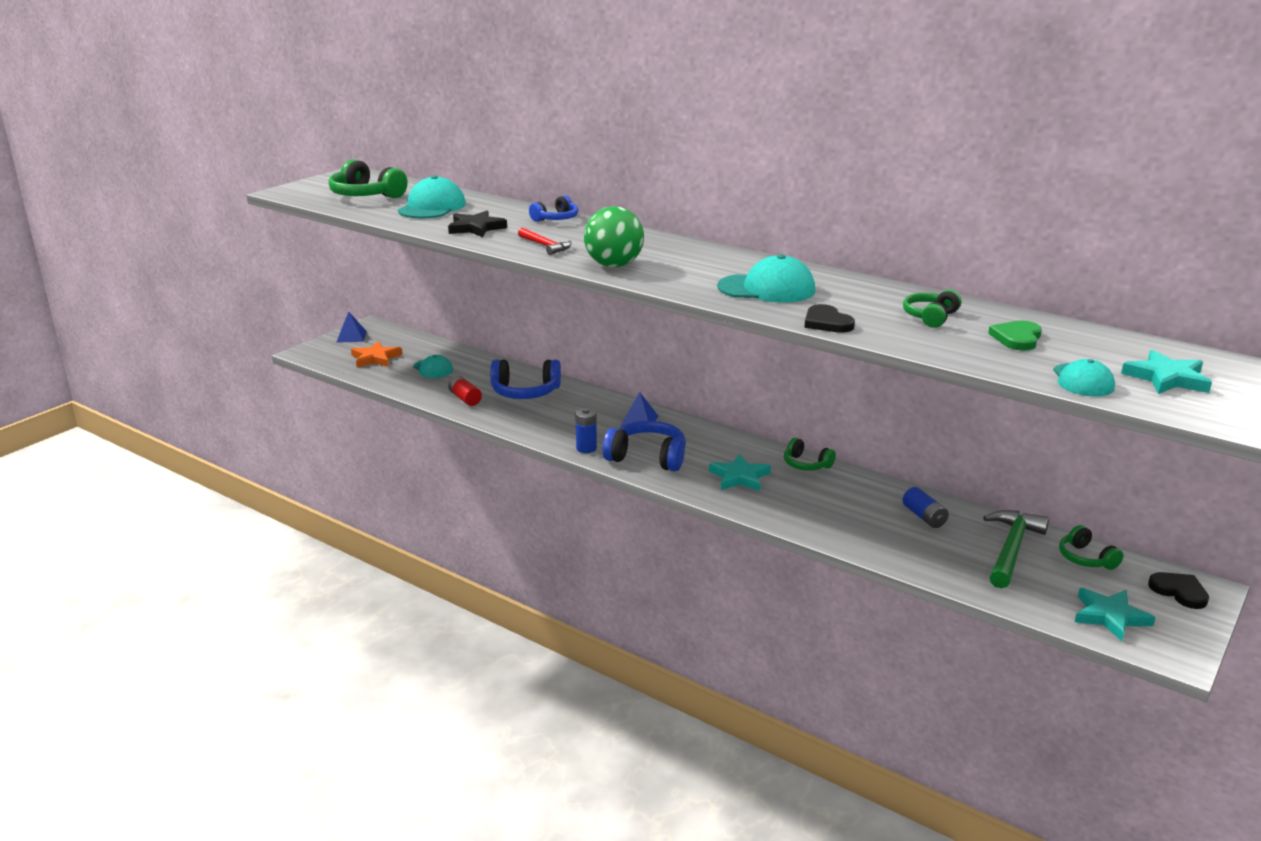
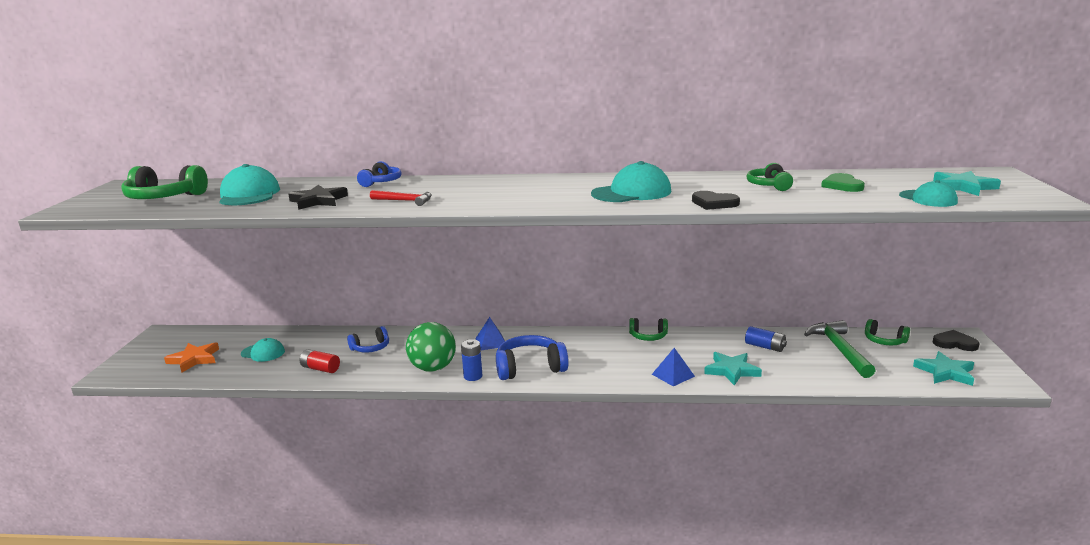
camera: 30 degrees left, 5 degrees down
blue pyramid [336,311,367,343] -> blue pyramid moved to [652,348,695,386]
blue headphones [490,359,561,399] -> blue headphones [347,326,389,353], size x0.60
green ball [584,206,644,267] -> green ball moved to [406,322,456,371]
turquoise star [709,454,771,491] -> turquoise star moved to [704,352,762,385]

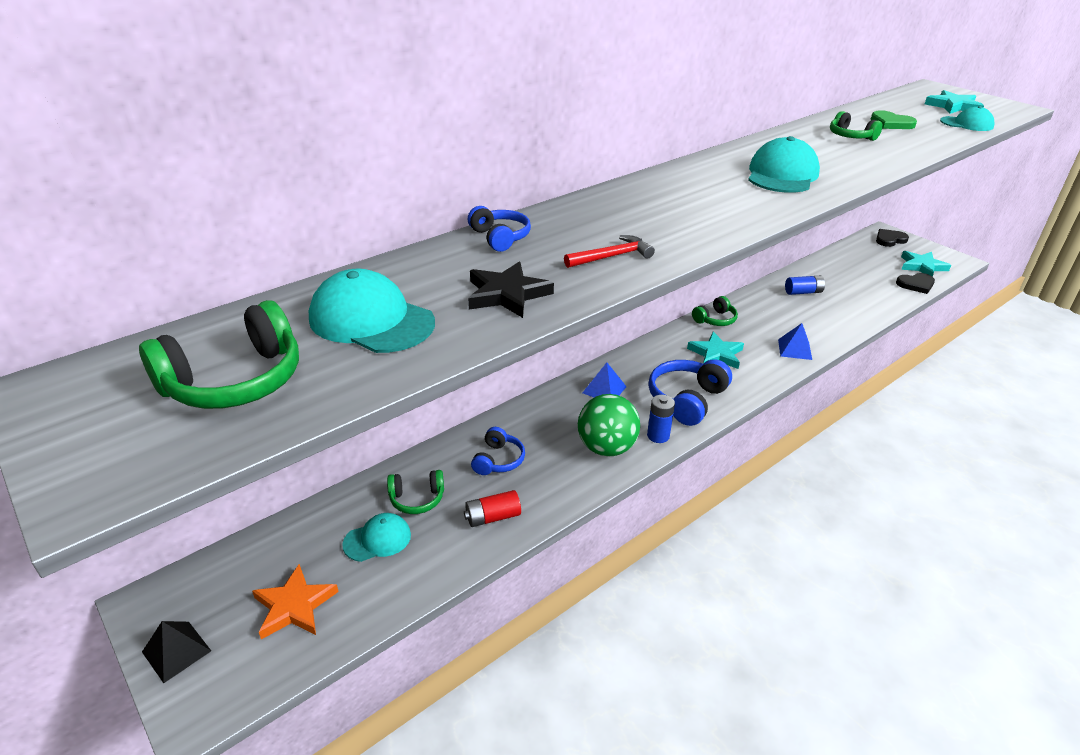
camera: 45 degrees left, 15 degrees up
black heart [692,191,740,210] -> black heart moved to [896,273,935,294]
turquoise star [704,352,762,385] -> turquoise star moved to [687,332,744,369]
green hammer [804,320,875,378] -> none
green headphones [865,319,910,346] -> green headphones moved to [387,470,444,514]
none -> black pyramid [142,621,211,683]

